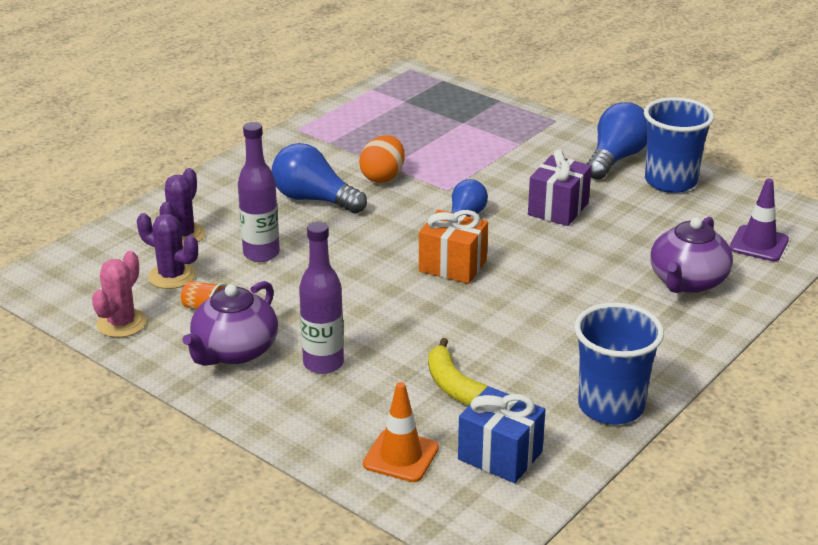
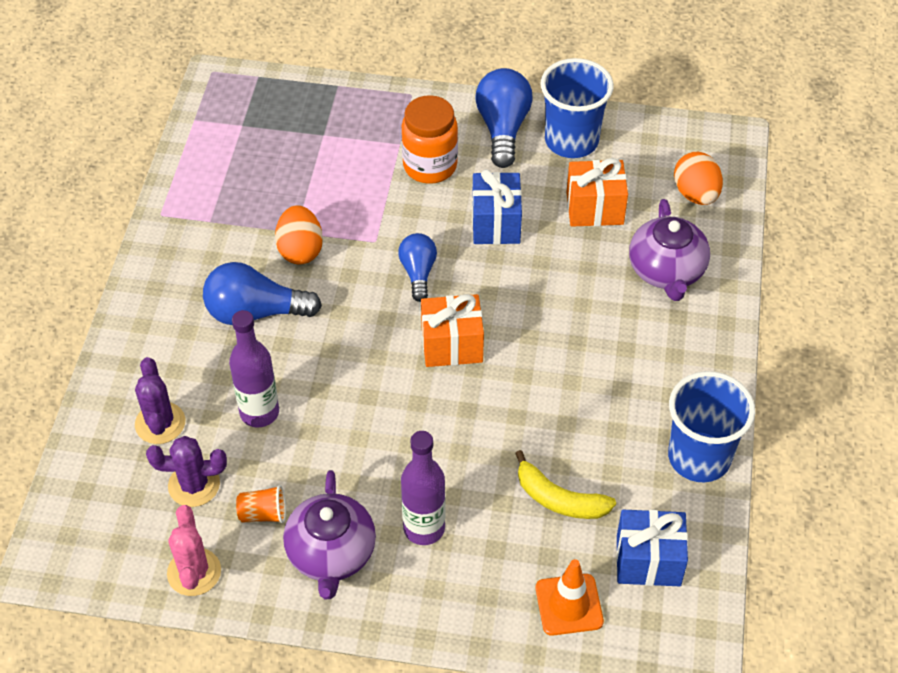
camera: 30 degrees left, 20 degrees up
purple gift [528,149,592,226] -> blue gift [472,169,522,244]
purple traffic cone [729,179,789,261] -> orange egg [674,152,723,205]
none -> orange jar [402,95,458,184]
none -> orange gift [566,158,628,227]

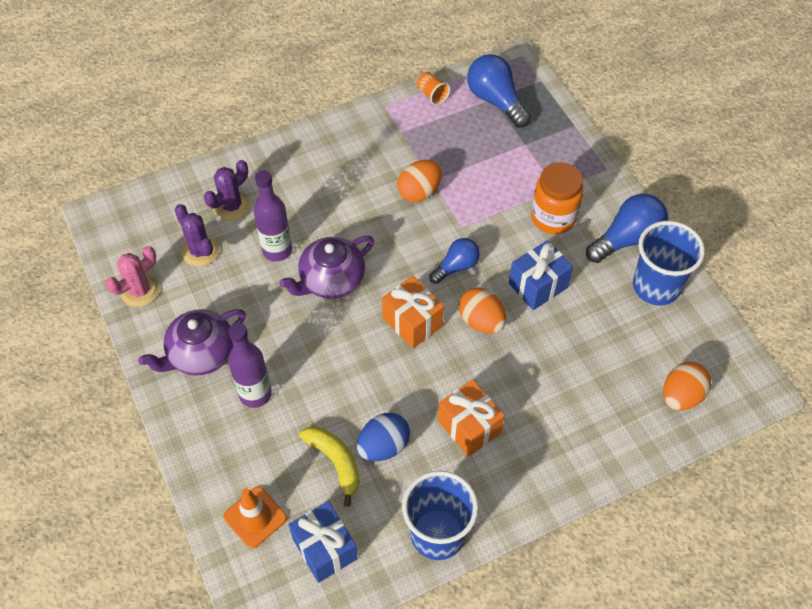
camera: 55 degrees right, 5 degrees up
blue light bulb [203,262,322,325] -> blue light bulb moved to [467,54,531,128]
orange cup [236,485,286,523] -> orange cup moved to [417,72,450,105]
yellow banana [515,450,616,519] -> yellow banana turned 150 degrees clockwise [299,427,360,507]
orange gift [566,158,628,227] -> orange gift moved to [438,379,505,457]
purple teapot [629,199,710,301] -> purple teapot moved to [279,235,374,299]
none -> blue egg [357,413,410,461]
none -> orange egg [459,288,506,334]

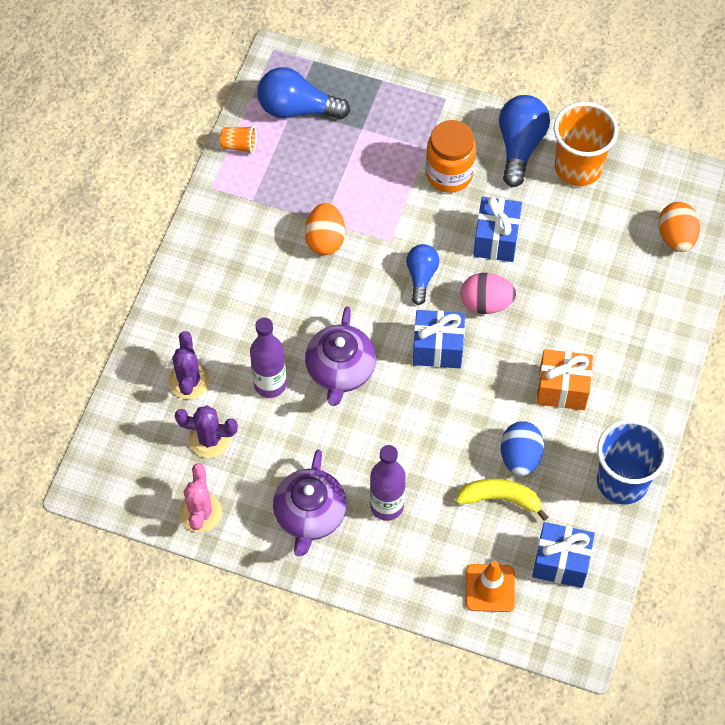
camera: 45 degrees left, 5 degrees up
orange gift [382,276,444,349] -> blue gift [413,310,465,368]
orange egg [459,288,506,334] -> pink egg [461,273,516,314]
blue cup [633,221,705,306] -> orange cup [554,102,618,186]

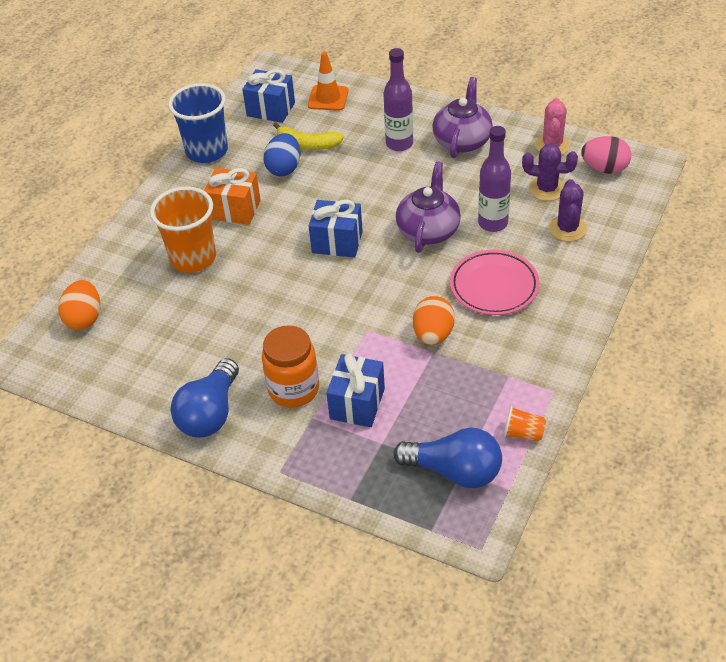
camera: 170 degrees left, 15 degrees down
blue light bulb [406,244,439,305] -> none
pink egg [461,273,516,314] -> pink egg moved to [581,136,632,174]
blue gift [473,197,522,262] -> blue gift moved to [326,353,385,427]
orange cup [554,102,618,186] -> orange cup moved to [150,186,216,273]
none -> pink plate [450,250,540,315]

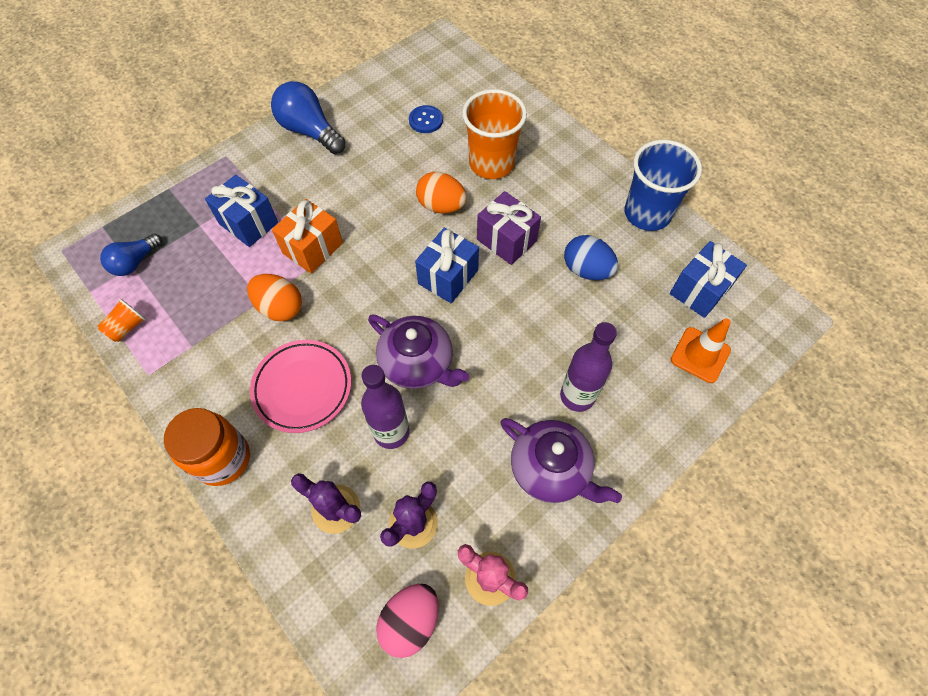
camera: 110 degrees right, 15 degrees up
orange egg [58,280,100,330] -> orange egg moved to [416,172,467,214]
orange gift [204,168,261,225] -> orange gift moved to [272,199,343,274]
orange jar [262,325,319,408] -> orange jar moved to [164,408,250,486]
yellow banana [273,122,344,150] -> none
blue light bulb [394,427,502,488] -> blue light bulb [100,234,162,276], size x0.63
none -> blue button [409,105,443,133]
none -> purple gift [477,191,541,265]

